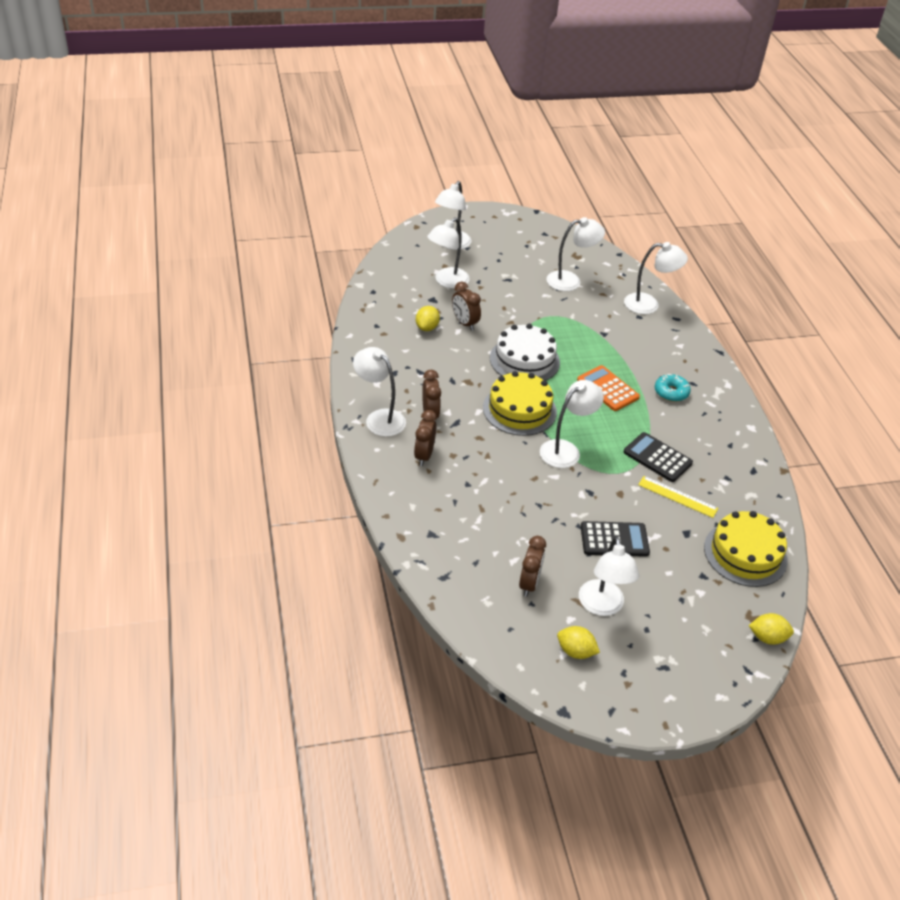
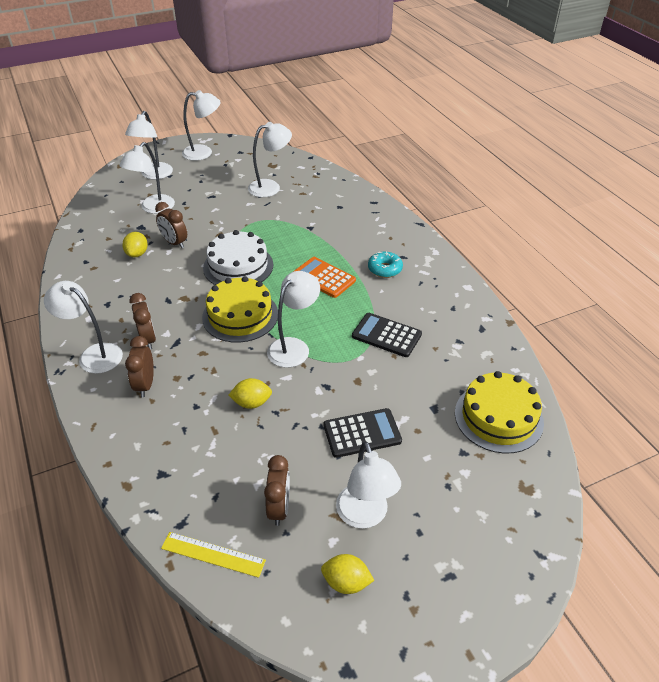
camera: 10 degrees left, 0 degrees up
white lamp [624,242,688,314] -> white lamp moved to [182,90,221,161]
yellow ruler [638,476,718,518] -> yellow ruler moved to [161,532,266,578]
yellow lemon [749,613,794,645] -> yellow lemon moved to [228,378,272,409]

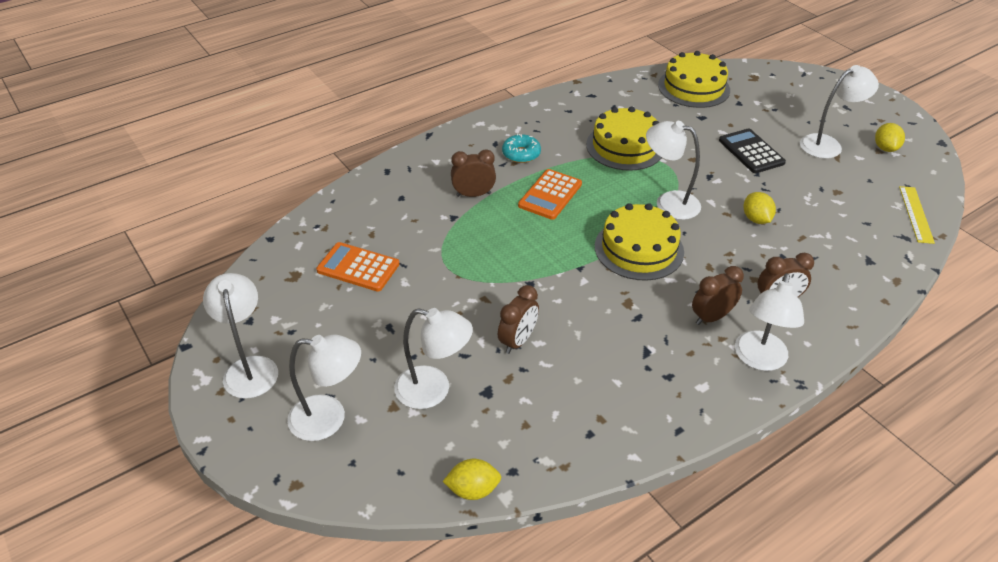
camera: 100 degrees left, 0 degrees up
yellow lemon [122,232,148,257] -> yellow lemon moved to [442,459,501,500]
white cake [203,230,273,285] -> none
white lamp [248,122,292,197] -> orange calculator [316,242,400,292]
brown clock [264,455,290,526] -> brown clock moved to [451,149,496,197]
black calculator [352,313,422,357] -> yellow cake [586,106,662,171]

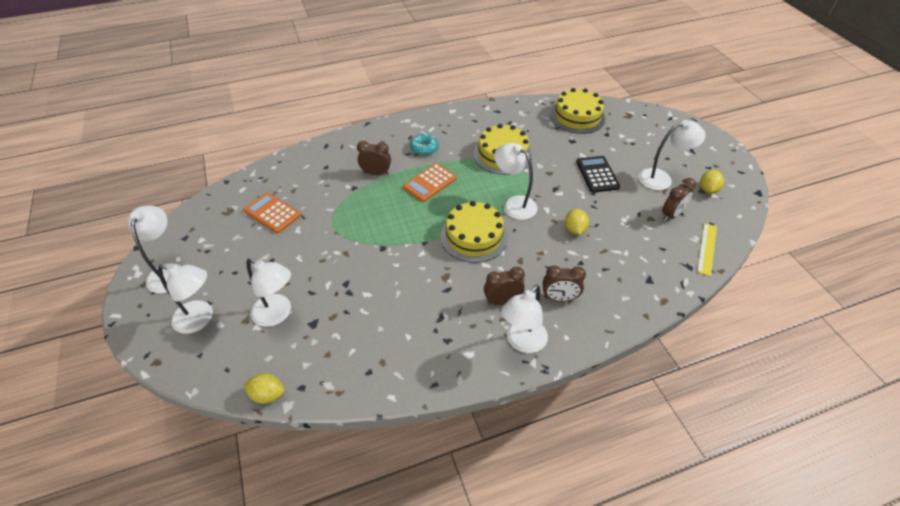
camera: 15 degrees right, 5 degrees up
brown clock [498,285,539,354] -> brown clock moved to [662,178,696,221]

